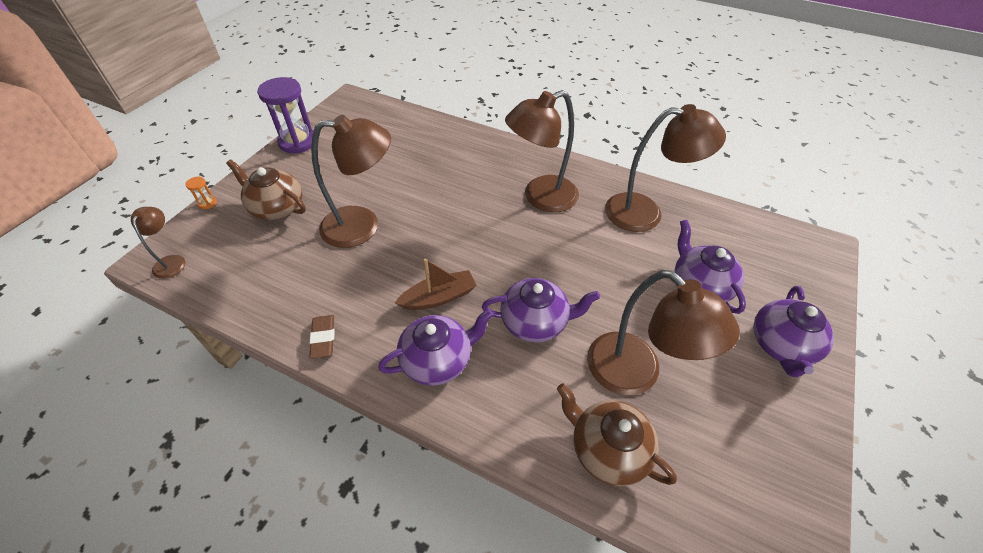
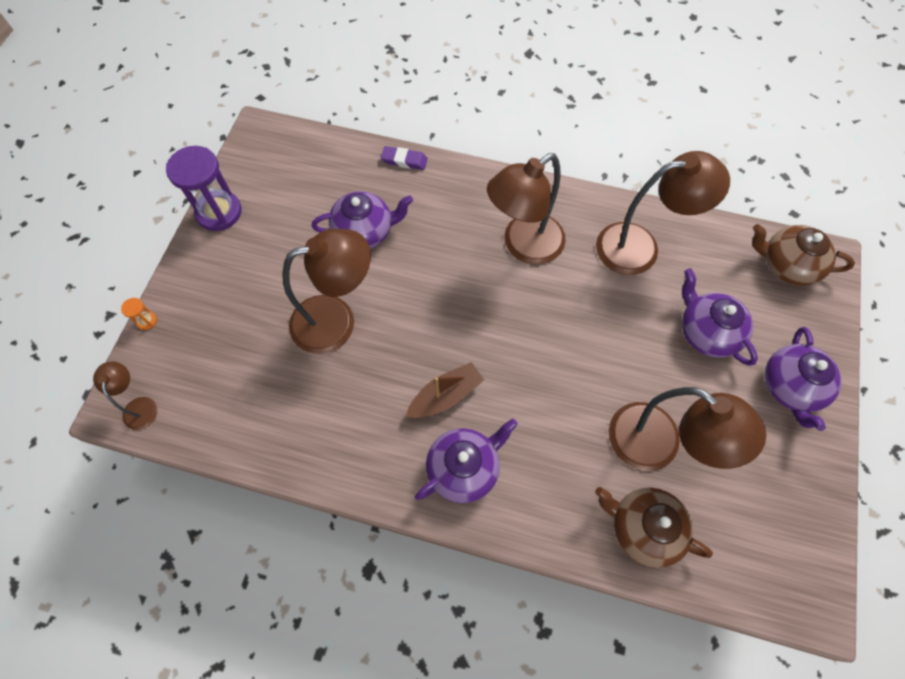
camera: 10 degrees left, 15 degrees up
brown teapot [226,160,306,220] -> brown teapot moved to [752,224,855,286]
brown eraser [309,315,335,359] -> none
purple teapot [482,278,600,342] -> purple teapot moved to [312,191,413,248]
none -> purple eraser [381,146,428,170]

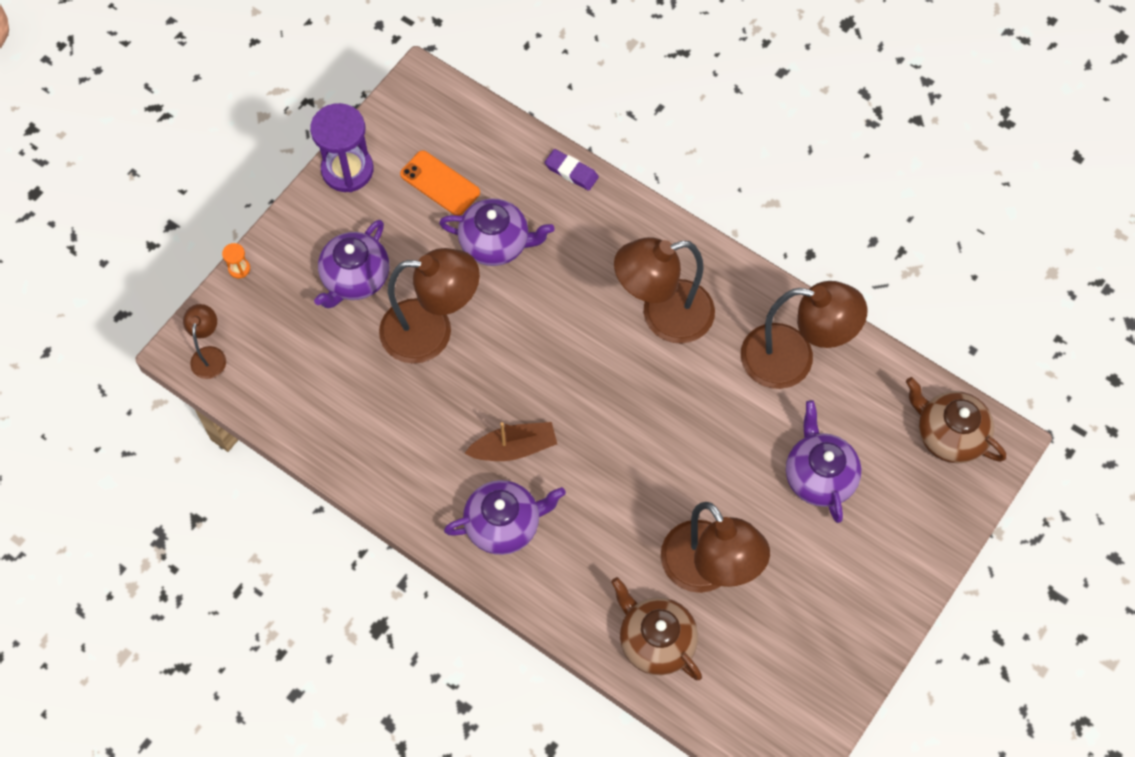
camera: 20 degrees right, 0 degrees up
purple teapot [764,327,842,431] -> purple teapot moved to [314,220,389,308]
none -> orange phone [400,150,480,216]

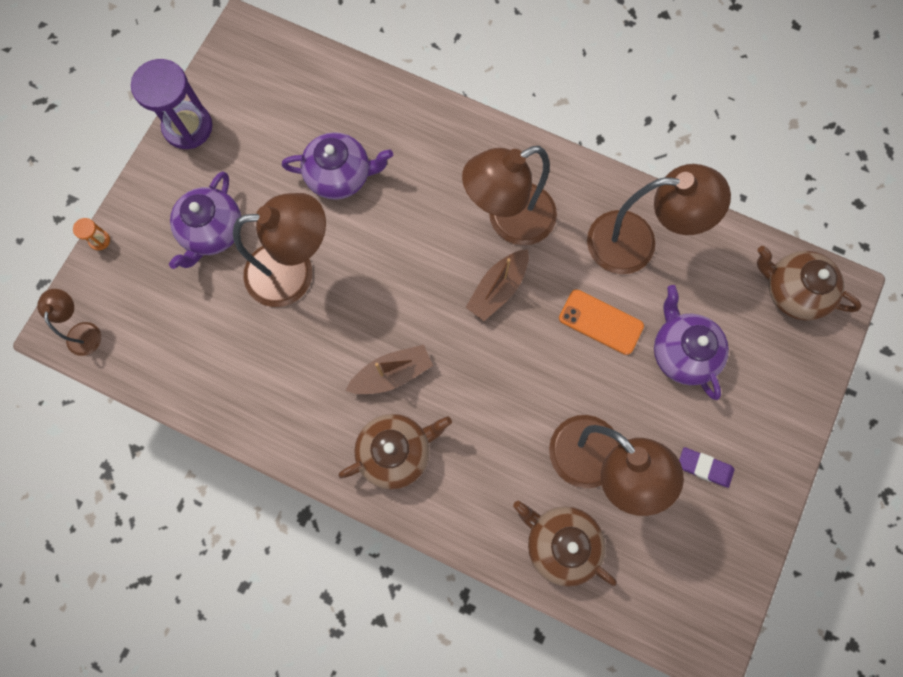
camera: 10 degrees left, 10 degrees up
orange phone [400,150,480,216] -> orange phone moved to [559,290,644,355]
purple teapot [444,480,566,555] -> brown teapot [338,414,452,490]
purple eraser [545,149,599,191] -> purple eraser moved to [679,447,734,488]
none -> brown boat [466,249,529,321]

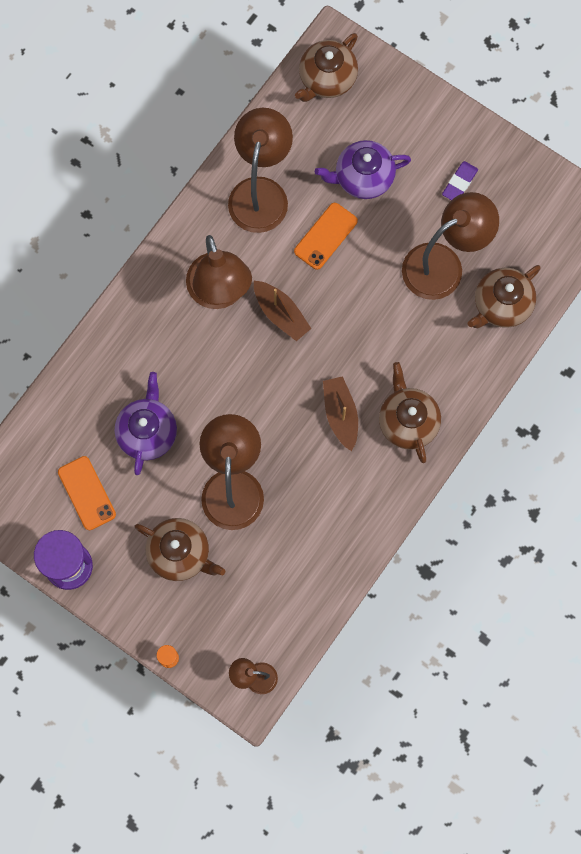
camera: 80 degrees left, 0 degrees up
purple teapot [169,171,241,269] -> brown teapot [134,518,225,581]
none -> orange phone [58,456,116,530]

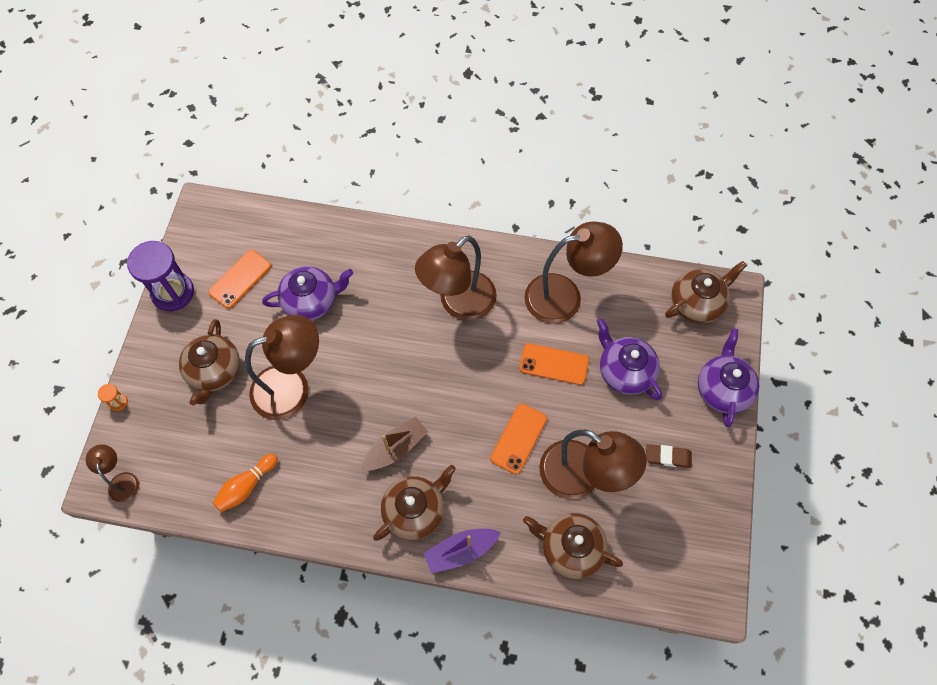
camera: 65 degrees right, 10 degrees down
brown boat [254,281,312,341] -> none
brown teapot [295,33,358,102] -> brown teapot turned 135 degrees clockwise [665,261,747,323]
purple eraser [442,161,478,200] -> brown eraser [646,444,692,468]
none -> orange bowling pin [213,454,278,512]
none -> purple boat [423,529,501,573]
none -> orange phone [490,404,547,474]
none -> purple teapot [698,328,759,427]

